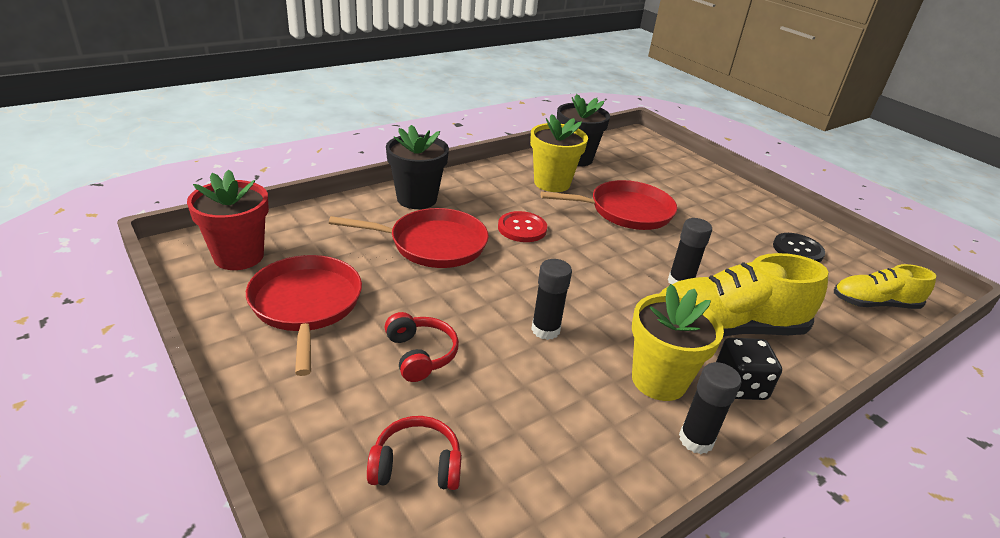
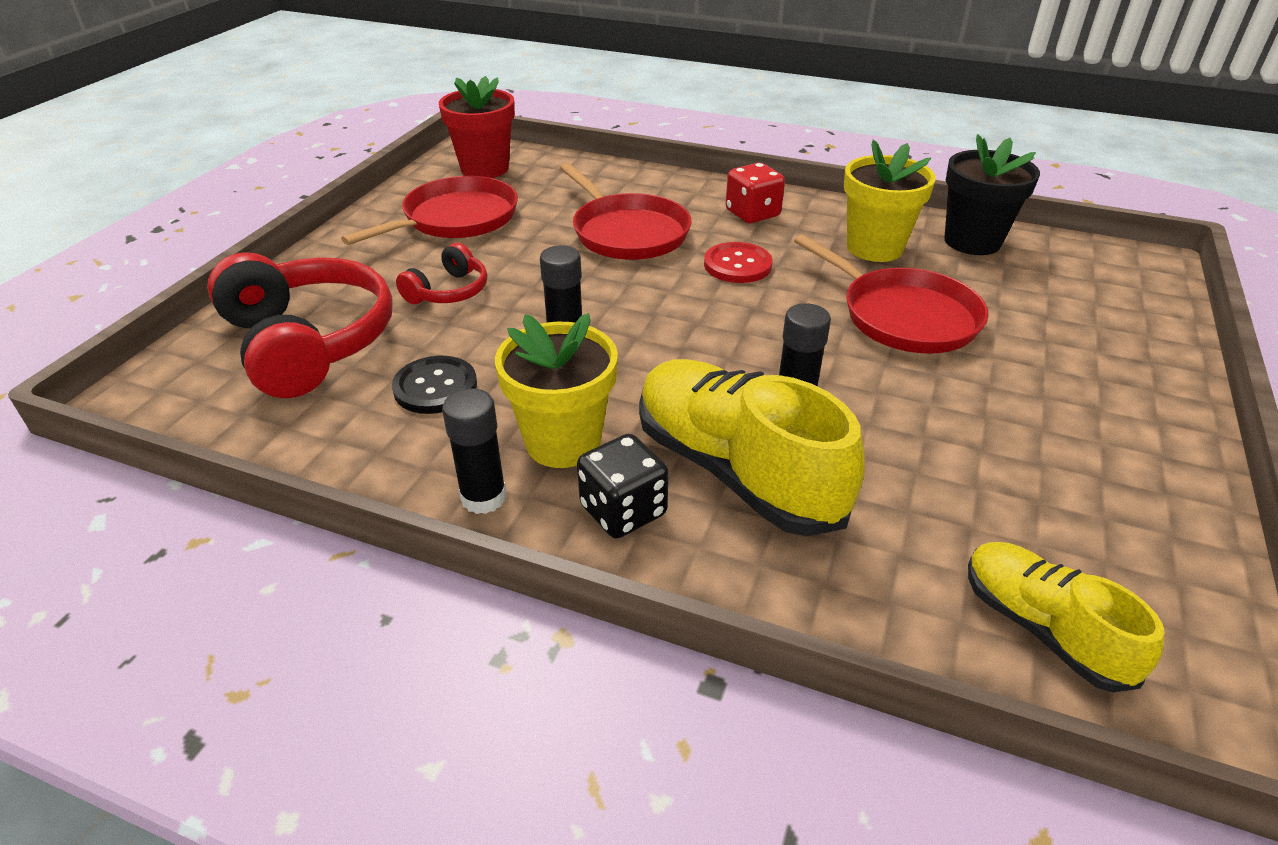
camera: 60 degrees right, 5 degrees up
red headphones [367,416,462,490] -> red headphones [207,252,393,398], size x2.01
black flower pot [386,125,449,209] -> none
black button [773,233,825,263] -> black button moved to [392,356,477,414]
none -> red dice [726,163,785,223]

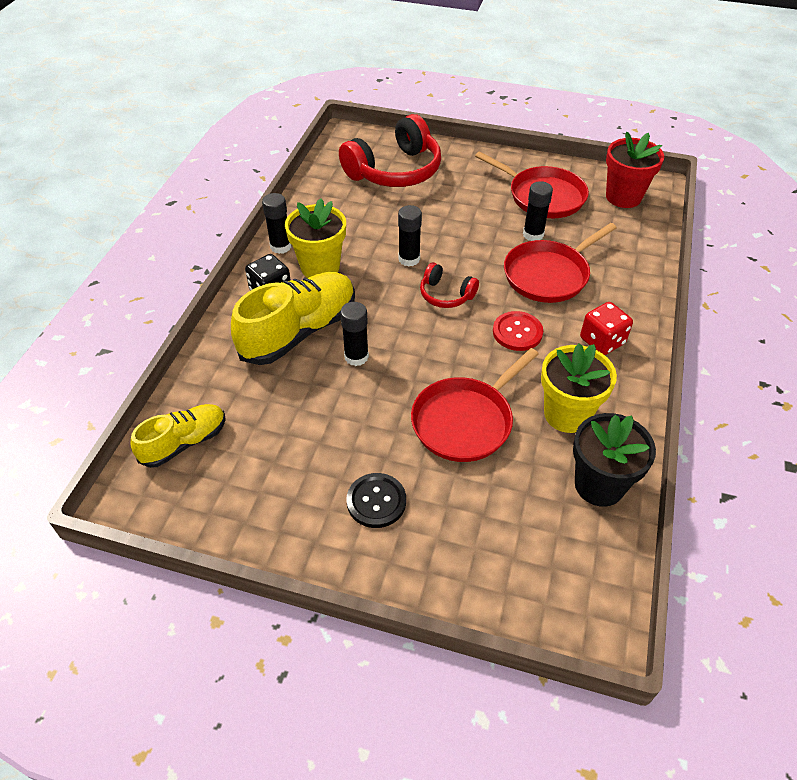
camera: 85 degrees right, 10 degrees up
black button [392,356,477,414] -> black button moved to [347,473,406,528]
red headphones [396,243,487,304] -> red headphones moved to [420,263,479,308]
none -> black glue stick [523,181,553,241]

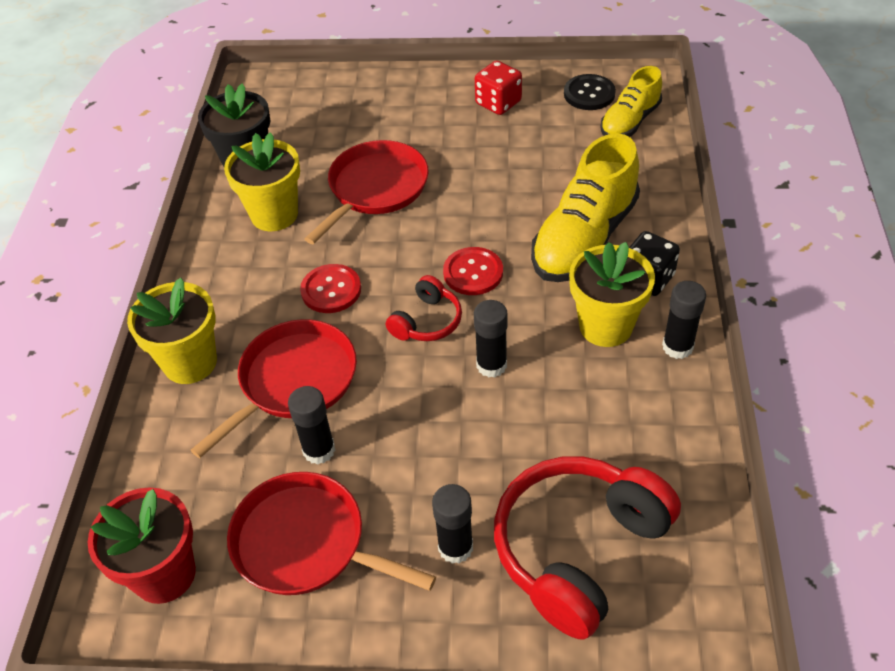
camera: 170 degrees right, 0 degrees up
black glue stick [340,302,369,366] -> black glue stick moved to [432,484,473,564]
black button [347,473,406,528] -> black button moved to [564,74,616,110]
red headphones [420,263,479,308] -> red headphones turned 105 degrees clockwise [386,275,462,341]
red dice [580,302,633,355] -> red dice moved to [475,60,522,115]
none -> yellow flower pot [127,277,217,384]
none -> red button [443,247,503,295]

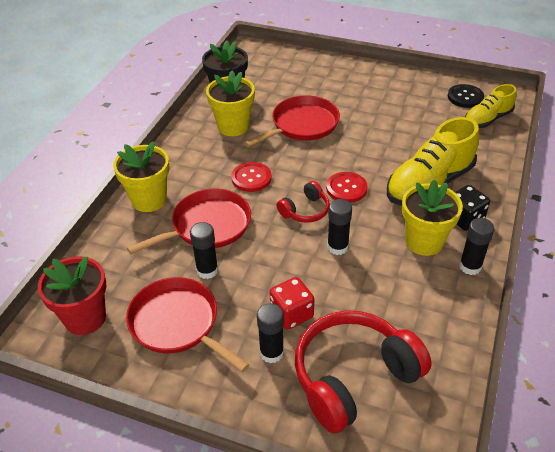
camera: 15 degrees right, 5 degrees down
red dice [475,60,522,115] -> red dice moved to [270,277,314,330]

